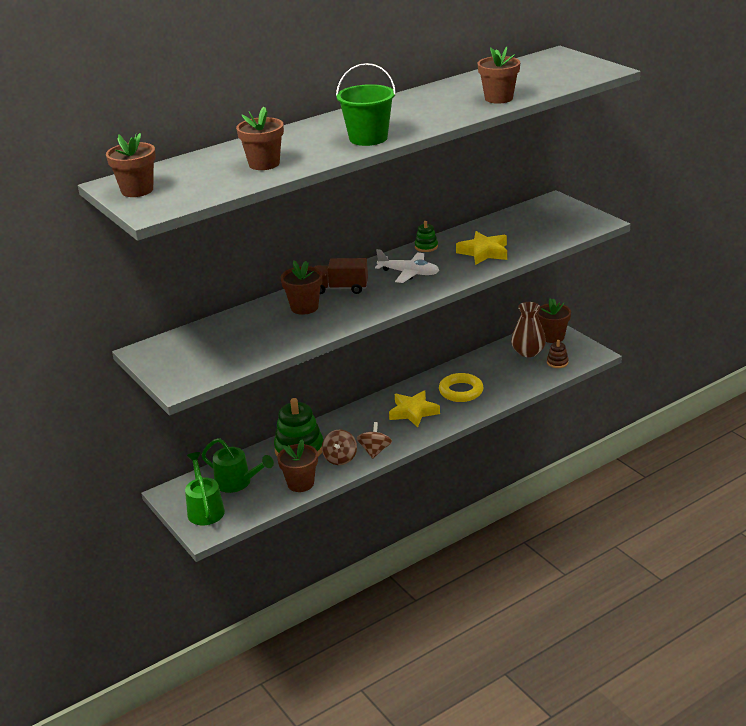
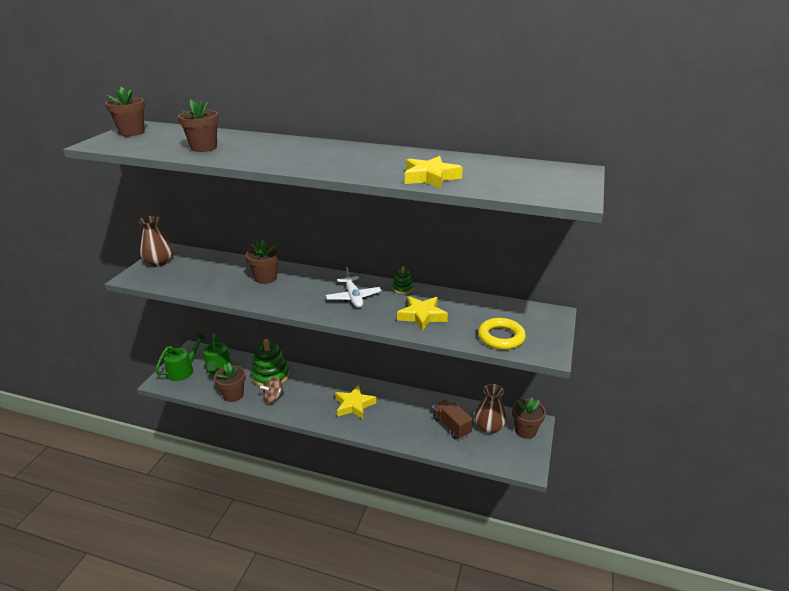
camera: 50 degrees right, 0 degrees up
brown truck [314,258,368,294] -> brown truck moved to [433,400,473,439]
green bucket [336,63,396,146] -> none
brown spinning top [357,422,392,459] -> none
yellow ring [439,373,483,402] -> yellow ring moved to [478,318,526,350]
brown flower pot [478,47,520,104] -> yellow star [405,156,463,189]
brown stacking toy [547,340,569,368] -> none
none -> brown vase [138,216,173,267]

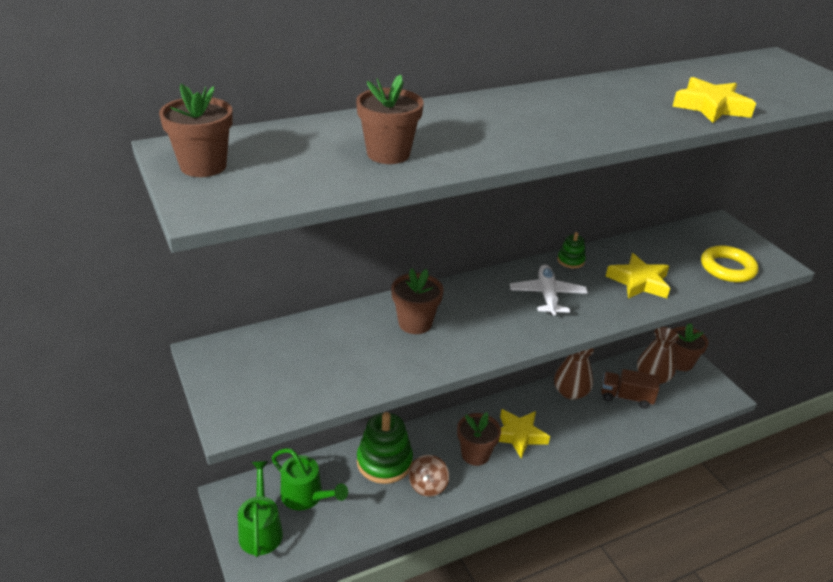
camera: 45 degrees left, 5 degrees up
brown vase [138,216,173,267] -> brown vase moved to [554,348,594,400]
brown flower pot [214,363,246,402] -> brown flower pot moved to [457,412,501,466]
white plane [326,267,382,308] -> white plane turned 120 degrees counterclockwise [510,264,588,315]

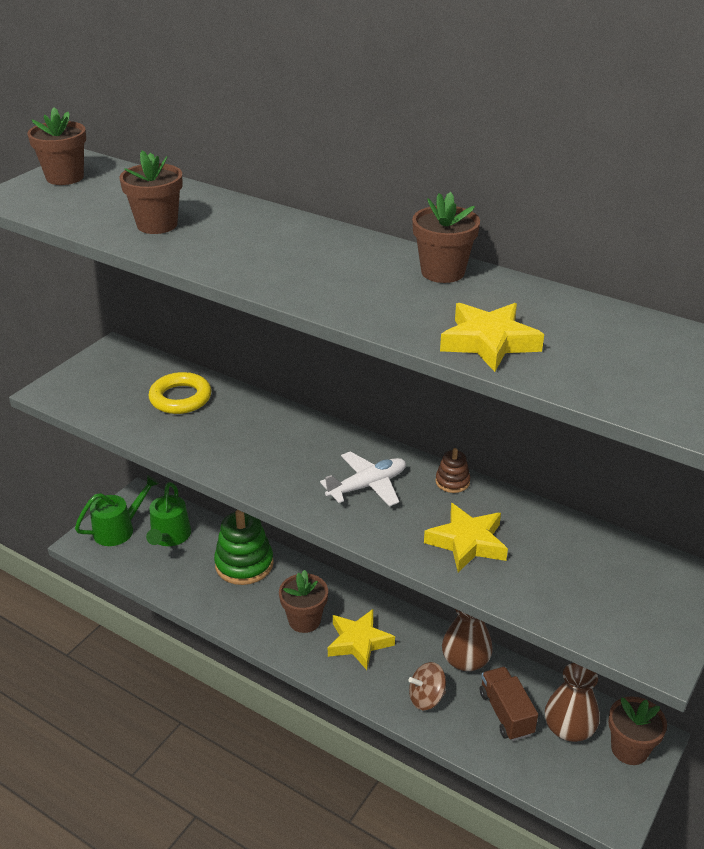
camera: 60 degrees right, 0 degrees up
brown flower pot [391,268,443,334] -> brown flower pot moved to [412,192,480,283]
brown spinning top [409,455,449,497] -> brown spinning top moved to [408,662,446,710]
green stacking toy [557,232,586,268] -> brown stacking toy [435,448,470,493]
yellow ring [701,245,758,282] -> yellow ring moved to [149,372,211,414]

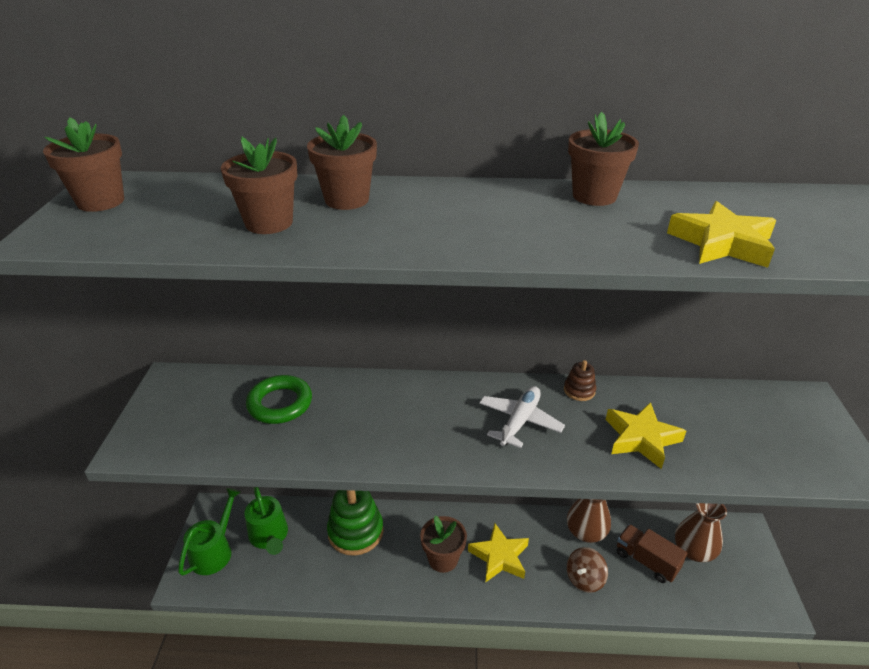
camera: 30 degrees left, 0 degrees up
yellow ring [149,372,211,414] -> green ring [246,375,312,424]
brown flower pot [608,696,667,765] -> brown flower pot moved to [307,115,377,210]

